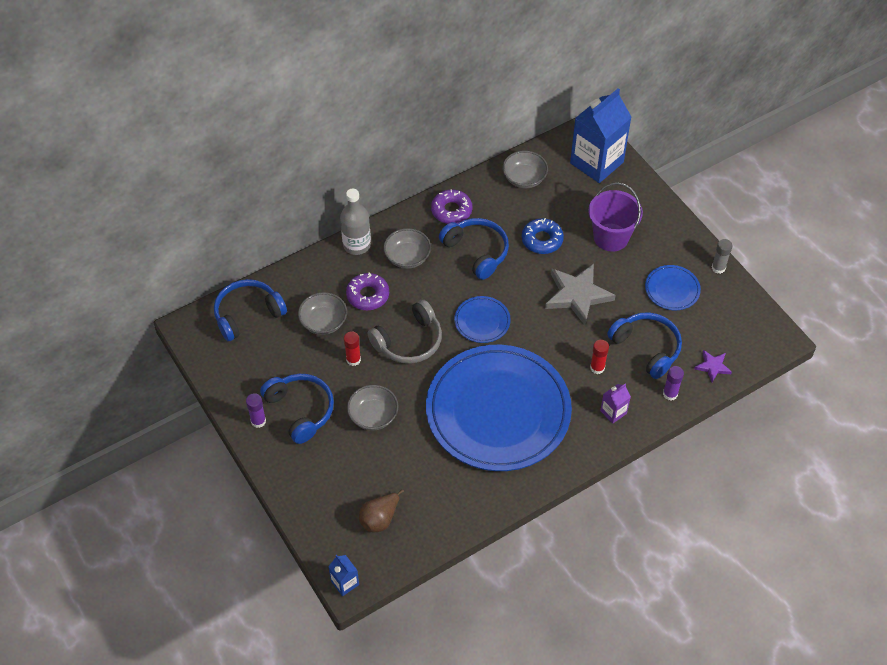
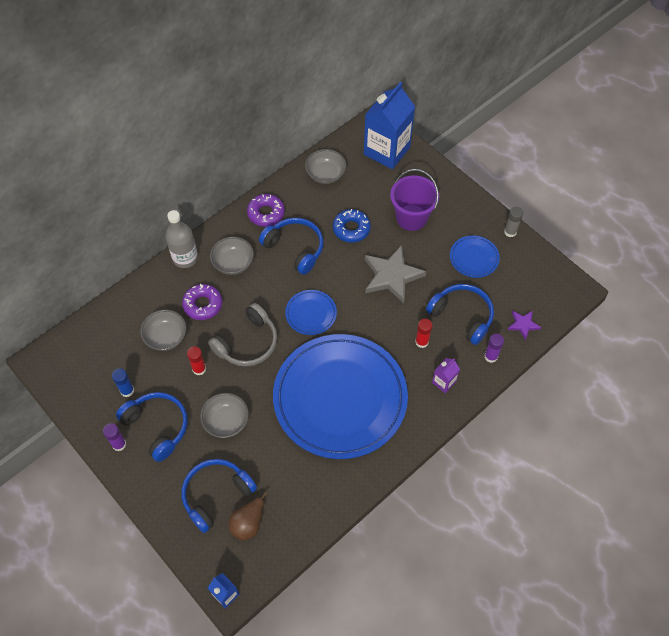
camera: 10 degrees left, 5 degrees up
blue headphones [214,279,287,341] -> blue headphones moved to [182,459,257,533]
none -> blue glue stick [112,368,134,397]

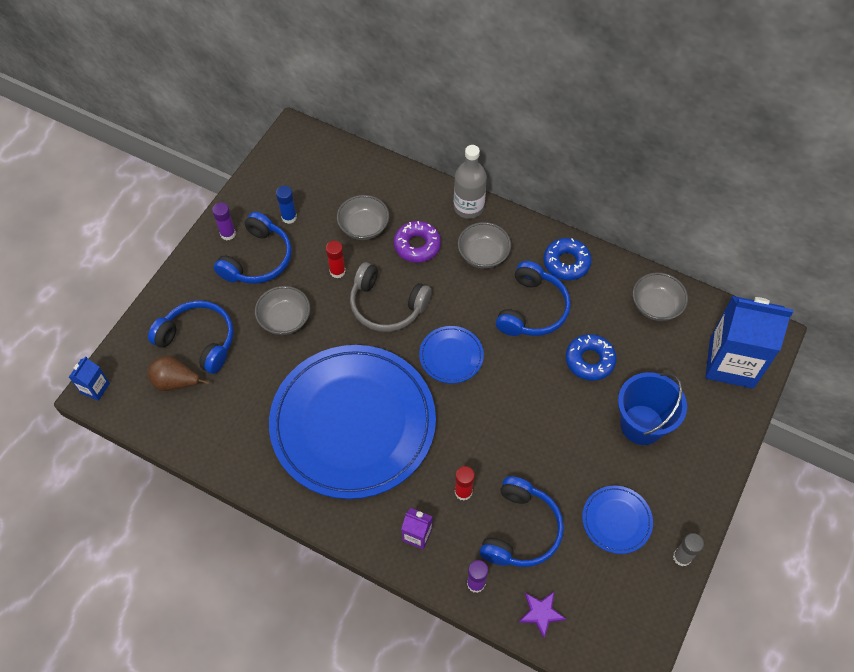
camera: 70 degrees right, 0 degrees up
purple donut [247,194,285,227] -> blue donut [544,238,592,280]
grey star [365,245,426,304] -> none
purple bucket [390,169,439,231] -> blue bucket [618,372,687,445]

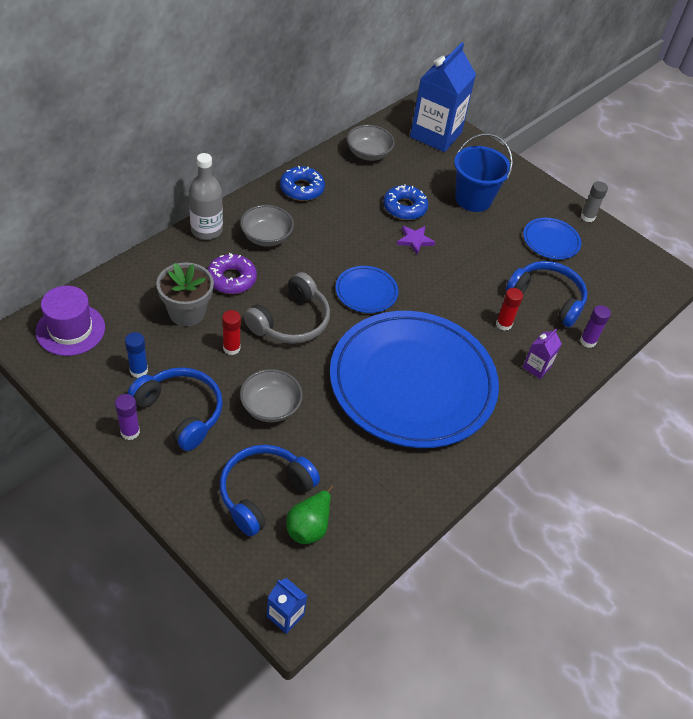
camera: 80 degrees left, 10 degrees down
brown pear [148,356,209,391] -> green pear [286,485,333,544]
grey bowl [337,195,389,240] -> grey flower pot [156,262,214,326]
blue headphones [496,261,571,336] -> none
purple star [519,592,566,638] -> purple star moved to [397,225,435,255]
none -> purple hat [36,286,105,356]

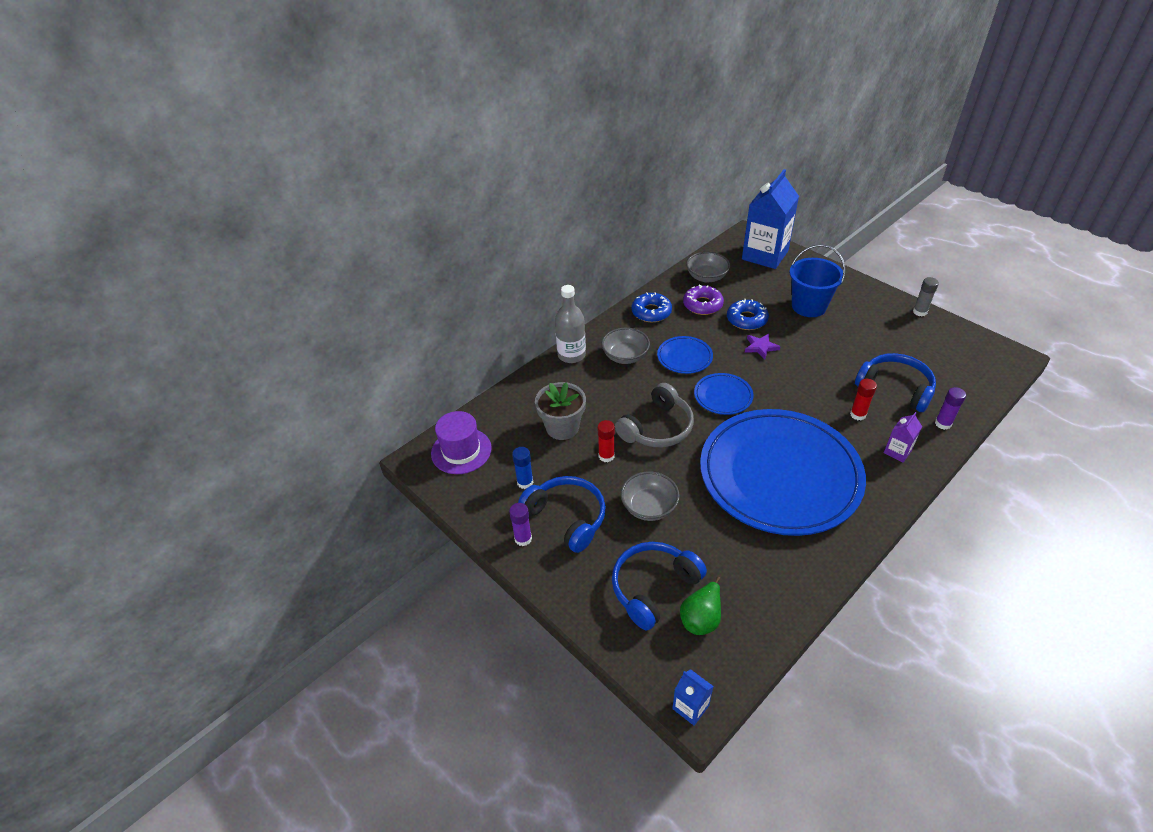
camera: 10 degrees right, 5 degrees down
purple donut [207,253,257,294] -> purple donut moved to [683,285,724,315]
blue plate [523,218,581,259] -> blue plate moved to [657,336,713,374]

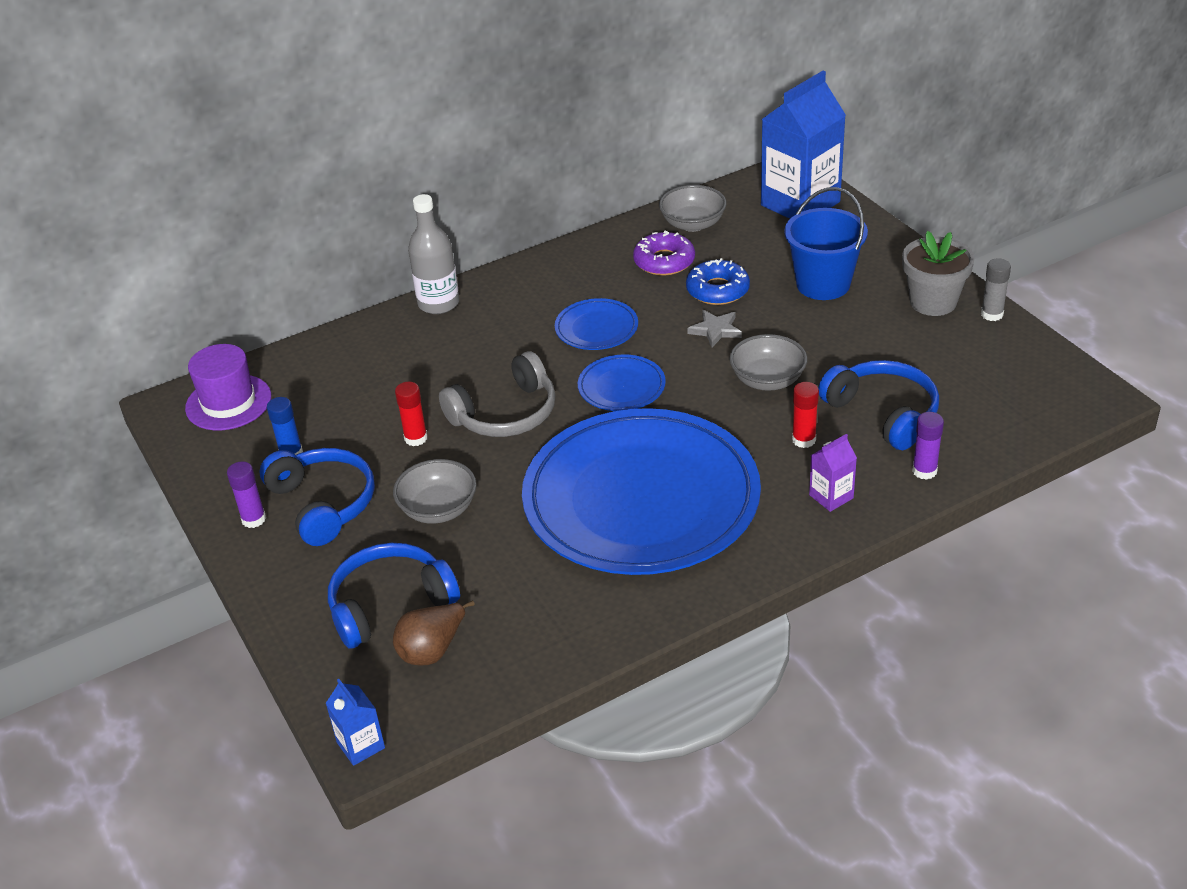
camera: 15 degrees right, 5 degrees down
grey flower pot [535,382,586,440] -> grey flower pot moved to [902,231,975,316]
grey bowl [601,328,650,364] -> grey bowl moved to [729,334,807,391]
blue donut [631,292,672,322] -> none
green pear [680,577,721,635] -> brown pear [393,601,475,665]
purple star [745,334,781,359] -> grey star [687,310,742,347]

